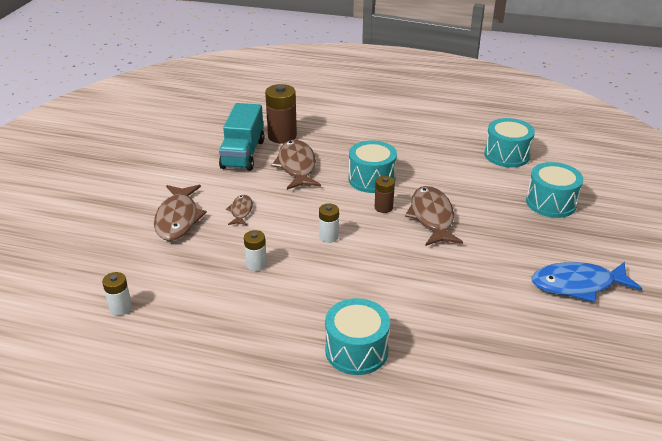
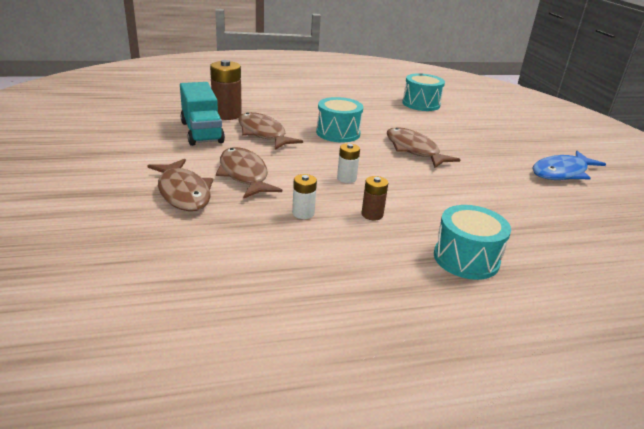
camera: 30 degrees left, 5 degrees down
white battery [102,272,132,316] -> none
brown fish [226,195,253,225] -> brown fish [216,147,282,199], size x1.88
brown battery [375,176,395,213] -> brown battery moved to [362,176,388,220]
turquoise drum [526,162,583,218] -> none

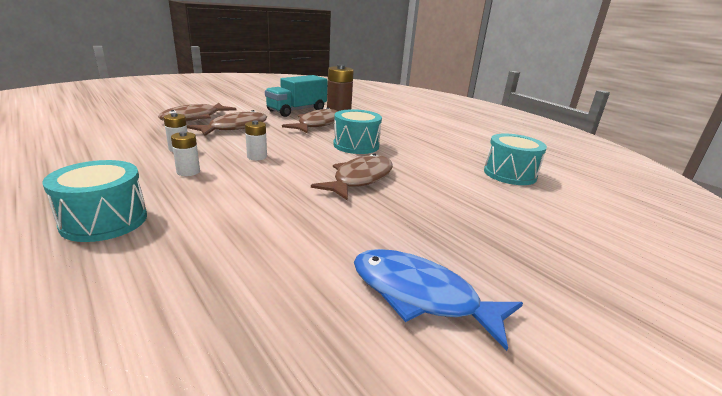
camera: 65 degrees right, 5 degrees down
brown battery [362,176,388,220] -> white battery [171,132,200,176]

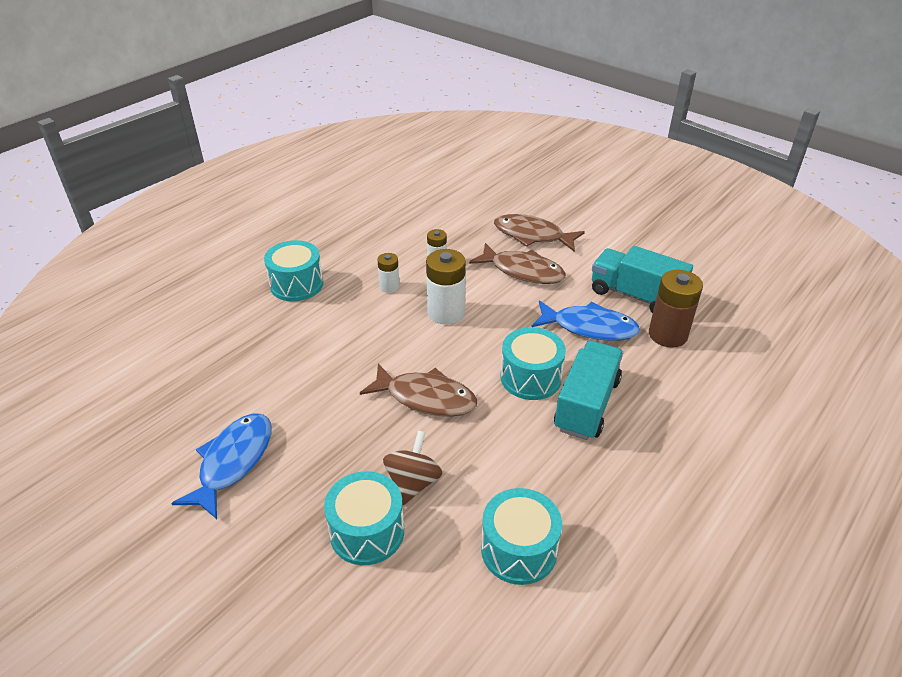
camera: 80 degrees right, 15 degrees up
white battery [245,121,267,160] -> white battery [426,249,466,324], size x1.79
brown fish [282,107,338,134] -> blue fish [531,300,640,341]
none -> turquoise drum [324,471,404,565]
none -> brown spinning top [383,431,443,505]
none -> turquoise truck [554,341,623,440]

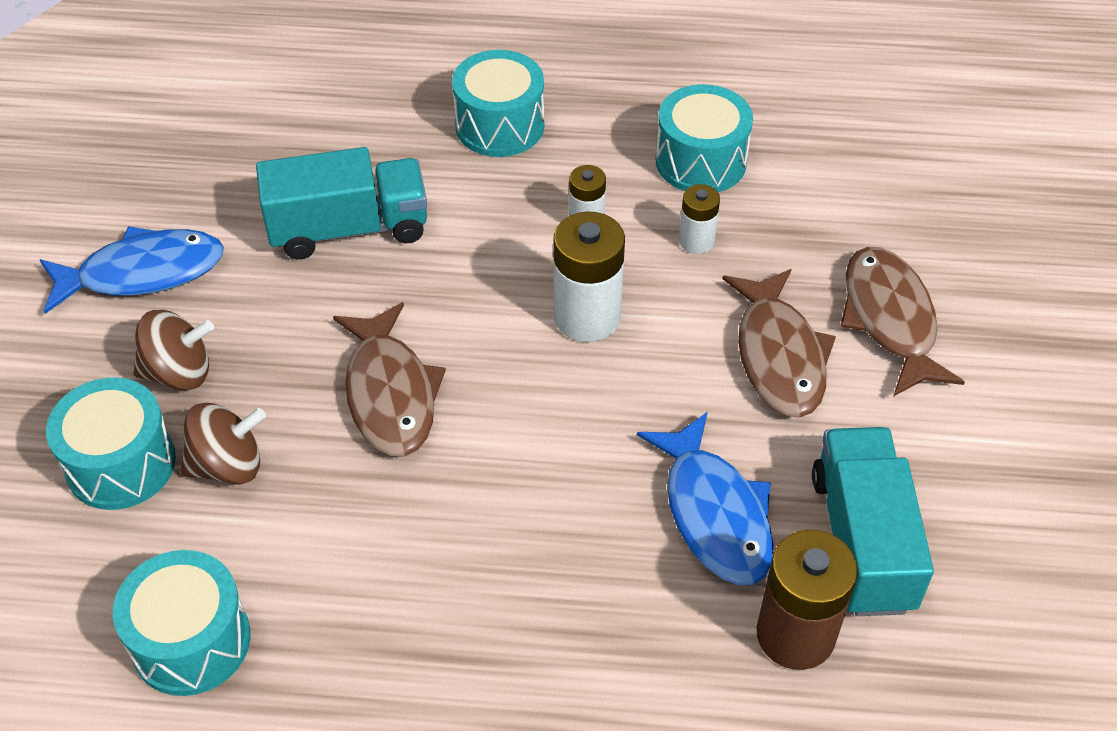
camera: 55 degrees right, 10 degrees up
turquoise drum [501,327,566,400] -> turquoise drum moved to [655,84,753,192]
turquoise truck [554,341,623,440] -> turquoise truck moved to [256,147,427,259]
none -> brown spinning top [134,310,214,391]

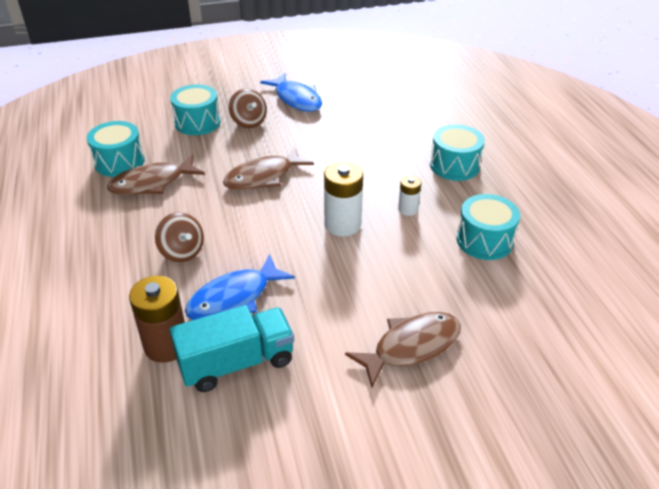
camera: 70 degrees right, 10 degrees down
brown spinning top [181,403,266,484] -> brown spinning top moved to [155,212,204,262]
turquoise truck [256,147,427,259] -> none
white battery [679,184,720,254] -> none
brown fish [722,269,836,417] -> brown fish moved to [107,155,205,195]

